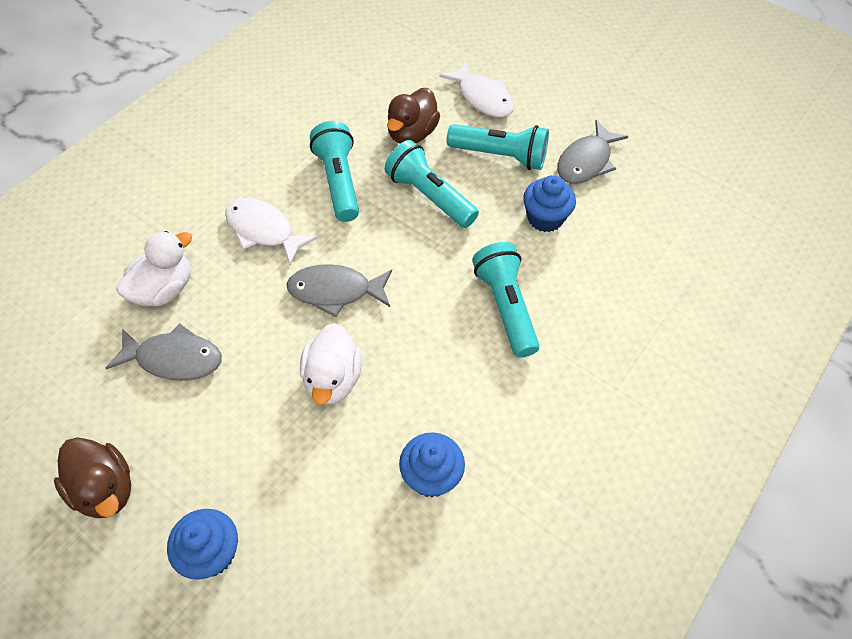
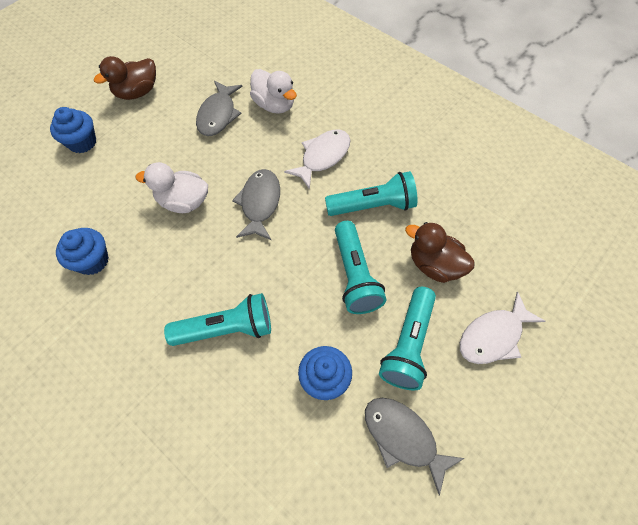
camera: 95 degrees right, 5 degrees up
turquoise flashlight [384,140,479,228] -> turquoise flashlight turned 120 degrees clockwise [335,221,386,314]

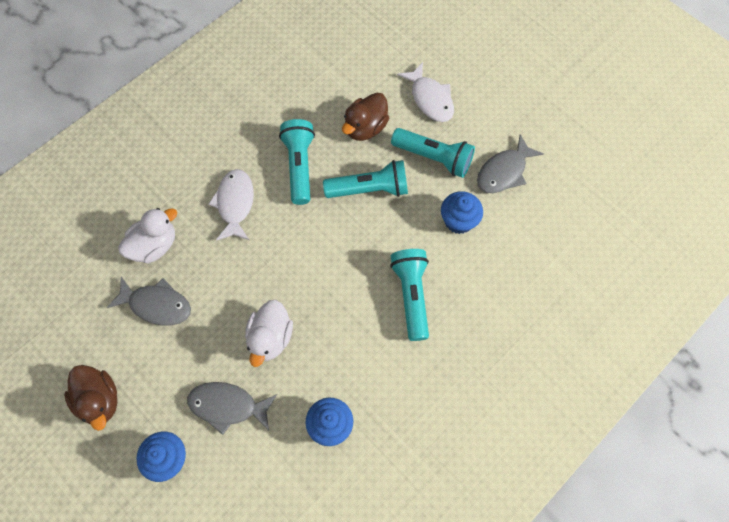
camera: 85 degrees left, 5 degrees up
grey fish [232,169,280,240] -> grey fish moved to [187,382,277,435]
white fish [284,130,350,189] -> white fish turned 45 degrees clockwise [208,169,254,241]

